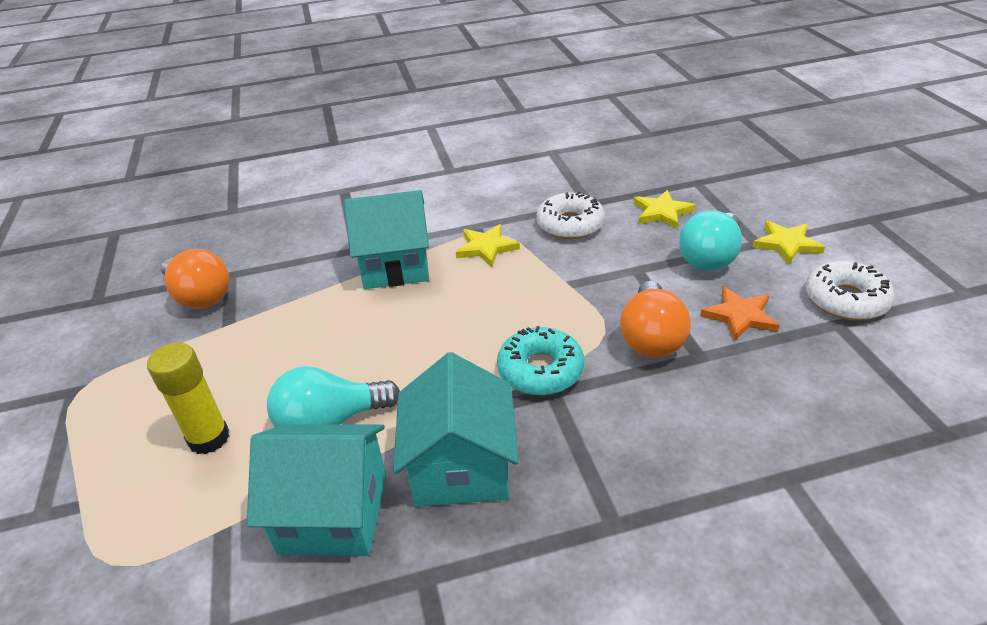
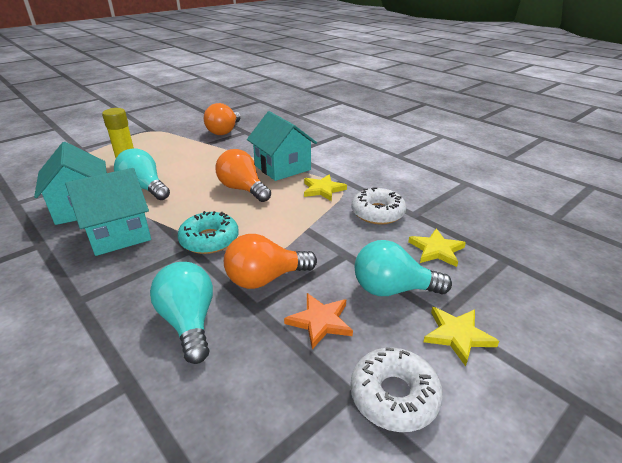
camera: 60 degrees right, 5 degrees down
none -> turquoise light bulb [150,262,213,364]
none -> orange light bulb [216,149,271,202]

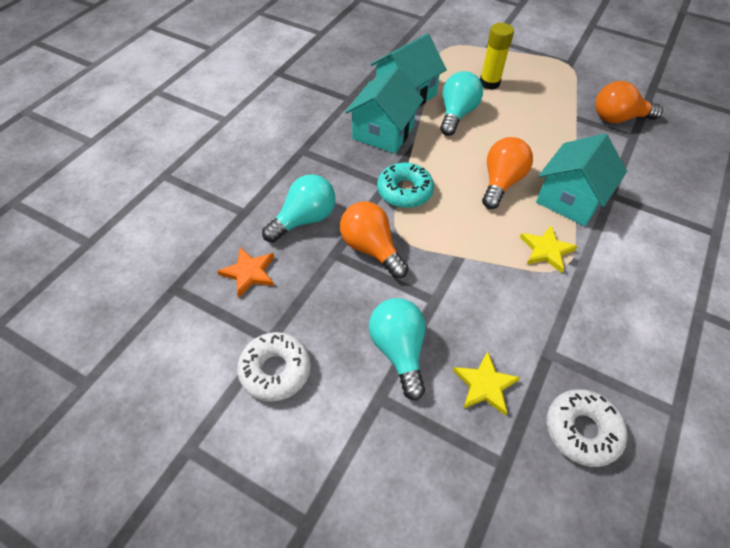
camera: 70 degrees right, 20 degrees up
turquoise house [65,168,151,256] -> turquoise house turned 75 degrees clockwise [345,67,424,154]
orange star [284,293,353,349] -> orange star moved to [217,247,274,298]
white donut [351,187,406,225] -> white donut moved to [547,389,627,467]
yellow star [424,307,499,366] -> none

